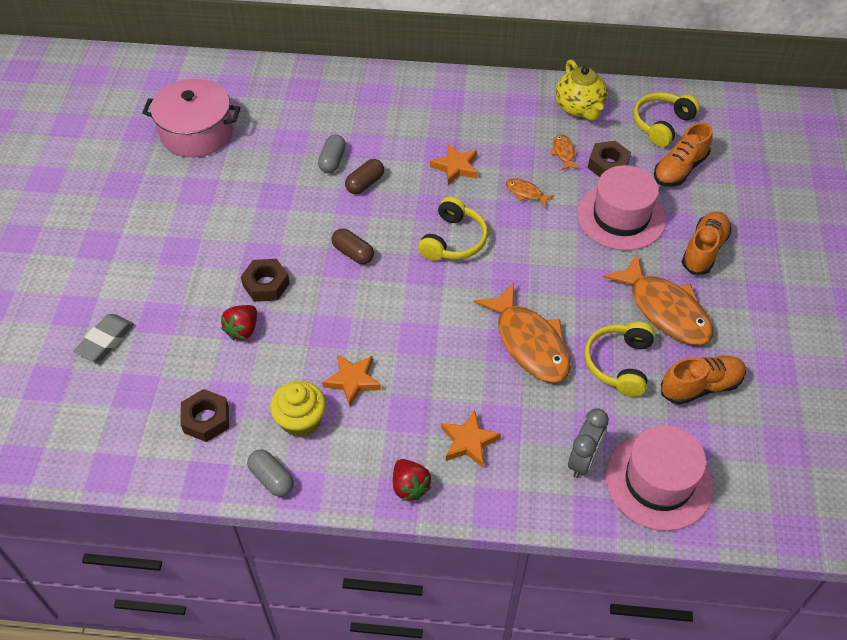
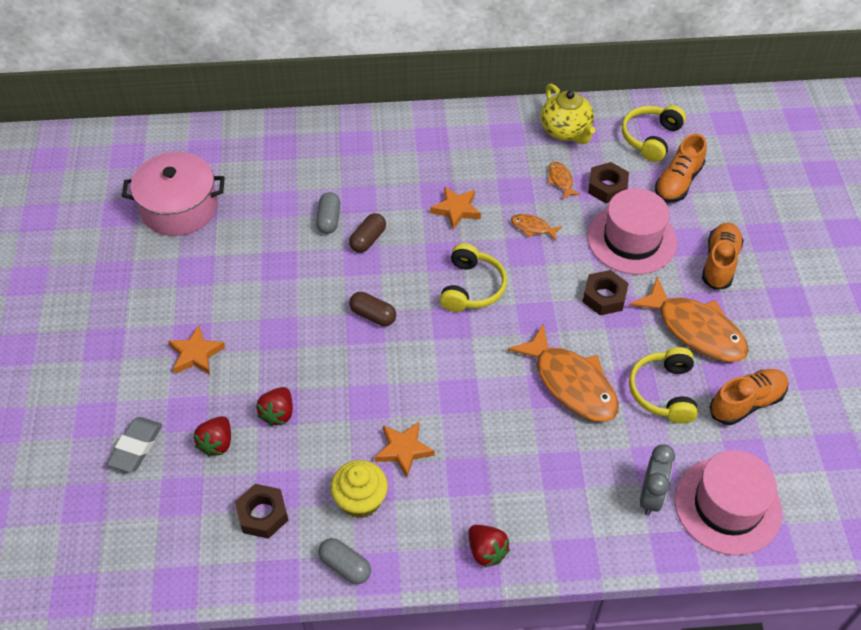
camera: 10 degrees left, 0 degrees up
brown nut [241,259,290,302] -> brown nut moved to [582,270,629,315]
orange star [441,410,501,467] -> orange star moved to [168,326,225,375]
none -> red strawberry [194,416,231,457]

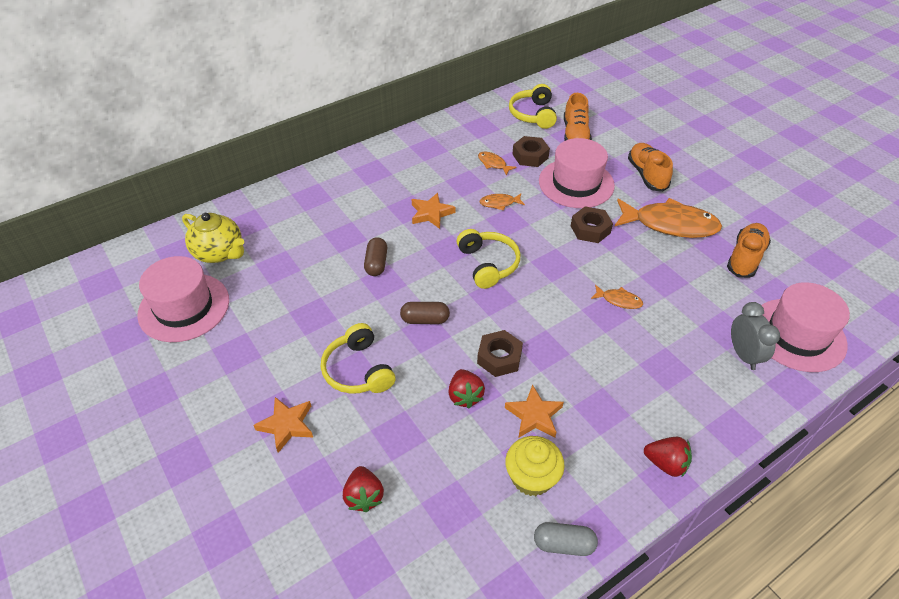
camera: 30 degrees left, 5 degrees down
grey eraser [107,417,162,472] -> none
pink pot [122,152,225,236] -> pink hat [137,256,229,342]
brown nut [235,484,288,539] -> brown nut moved to [477,330,523,377]
red strawberry [256,387,293,426] -> red strawberry moved to [448,369,485,408]
grey capsule [316,192,340,234] -> none
orange fish [508,323,619,422] -> orange fish [591,285,643,309], size x0.44
yellow teapot [540,83,596,144] -> yellow teapot moved to [182,213,244,263]
yellow headphones [629,347,698,424] -> yellow headphones moved to [321,323,396,394]

